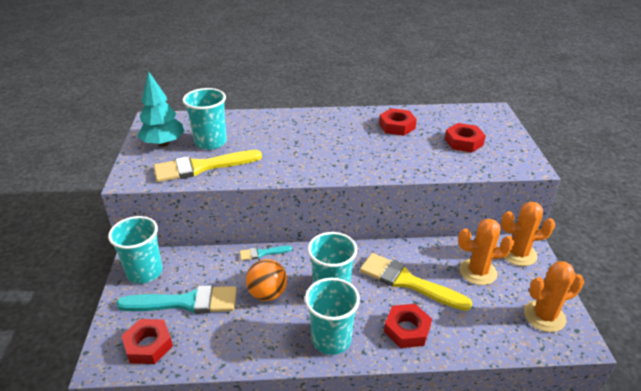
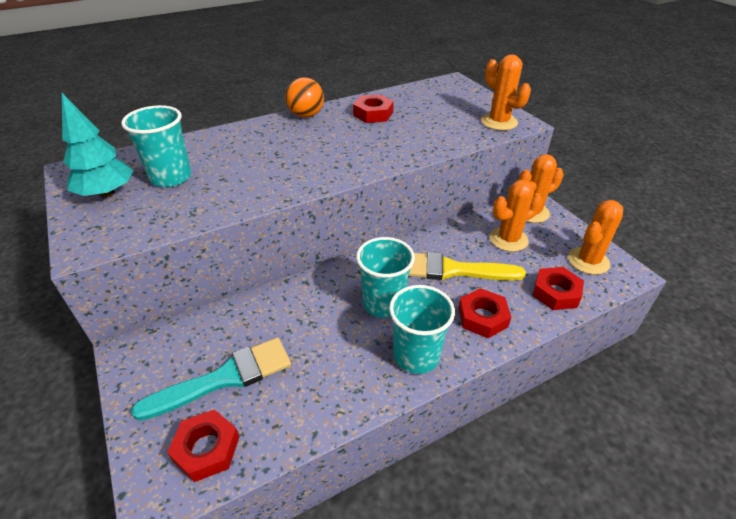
camera: 25 degrees left, 5 degrees up
turquoise cup [108,216,162,284] -> none
yellow brush [154,150,262,182] -> none
turquoise brush [240,246,292,261] -> none
orange ball [246,259,287,301] -> orange ball moved to [285,77,324,118]
red nut [445,123,486,152] -> red nut moved to [533,267,584,310]
none -> orange cactus [481,54,531,130]

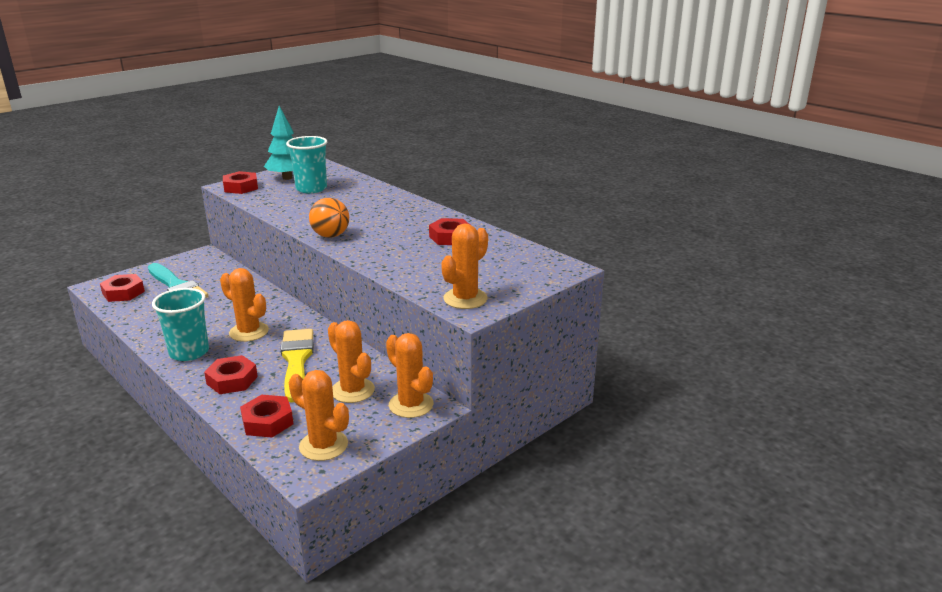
camera: 75 degrees right, 15 degrees down
orange ball [285,77,324,118] -> orange ball moved to [309,198,349,238]
turquoise cup [356,237,415,318] -> orange cactus [220,268,269,342]
none -> red nut [223,171,258,194]

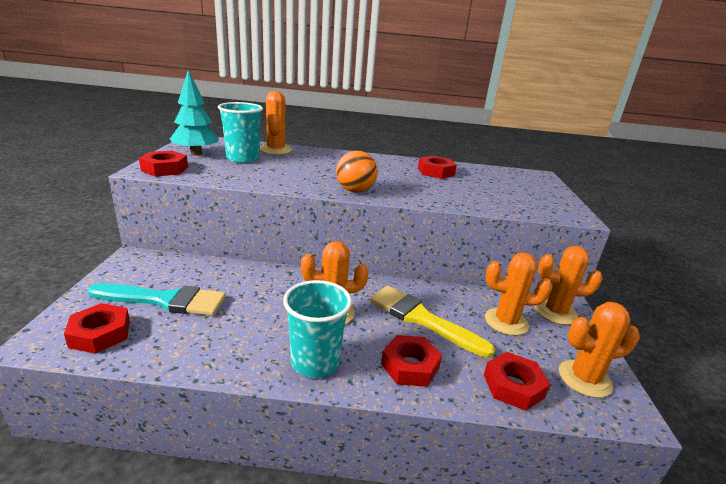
camera: 45 degrees left, 0 degrees up
orange cactus [441,223,488,309] -> orange cactus moved to [260,91,292,155]

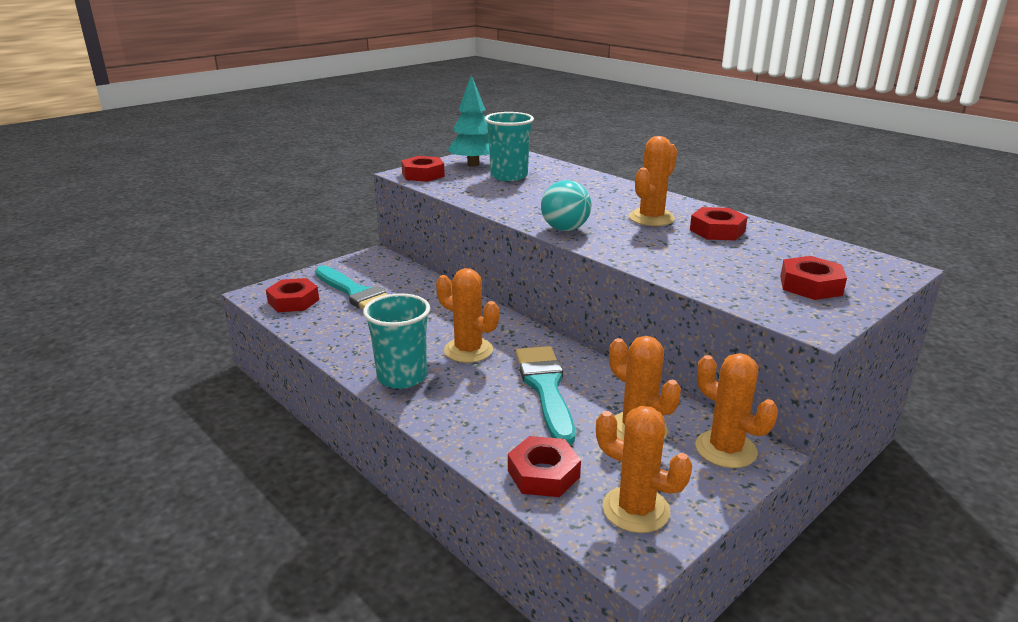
camera: 45 degrees right, 0 degrees up
orange cactus [260,91,292,155] -> orange cactus moved to [629,136,677,226]
orange ball [336,150,378,193] -> turquoise ball [541,180,591,231]
yellow brush [370,286,495,358] -> turquoise brush [516,346,575,445]
red nut [381,335,442,387] -> red nut moved to [780,256,847,300]

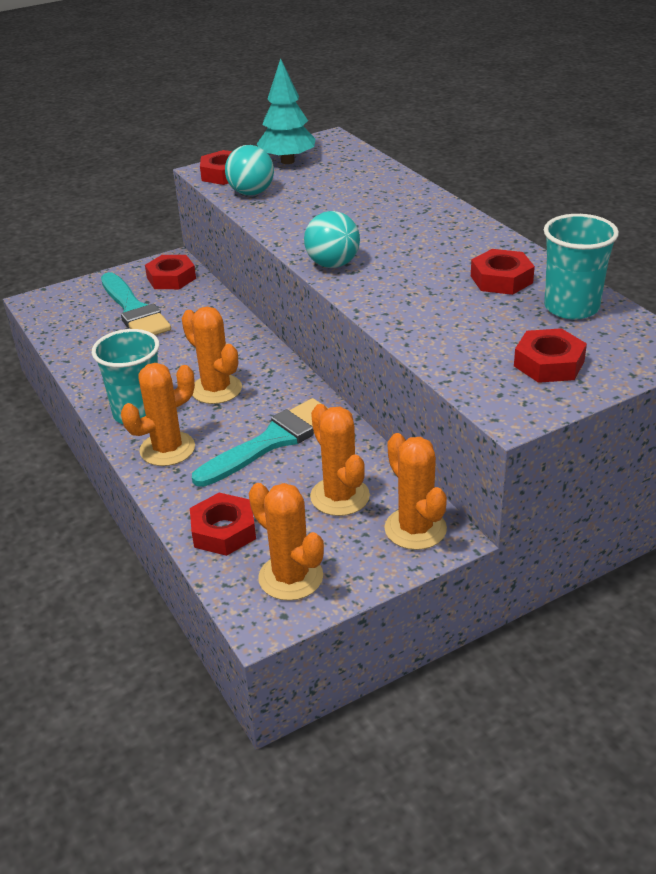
camera: 15 degrees right, 10 degrees up
red nut [266,278,319,312] -> red nut moved to [145,255,196,289]
turquoise cup [485,112,534,181] -> turquoise cup moved to [544,214,619,319]
turquoise brush [516,346,575,445] -> turquoise brush turned 45 degrees clockwise [192,398,328,487]
orange cactus [629,136,677,226] -> orange cactus moved to [121,363,195,466]
none -> turquoise ball [225,145,274,196]

